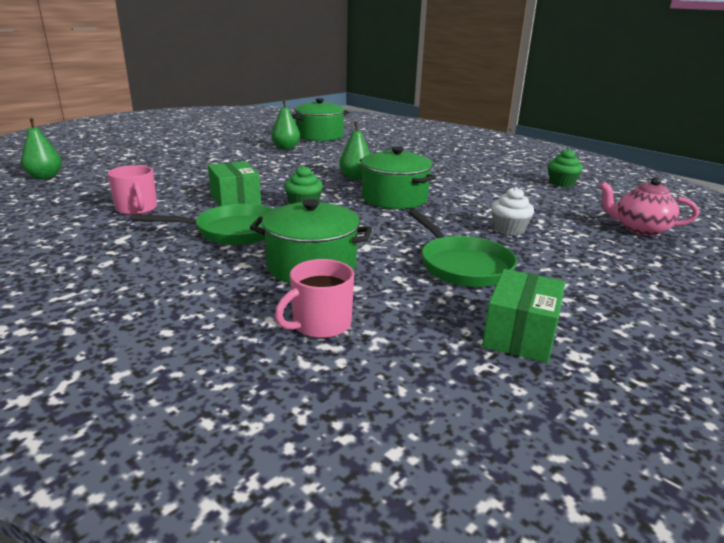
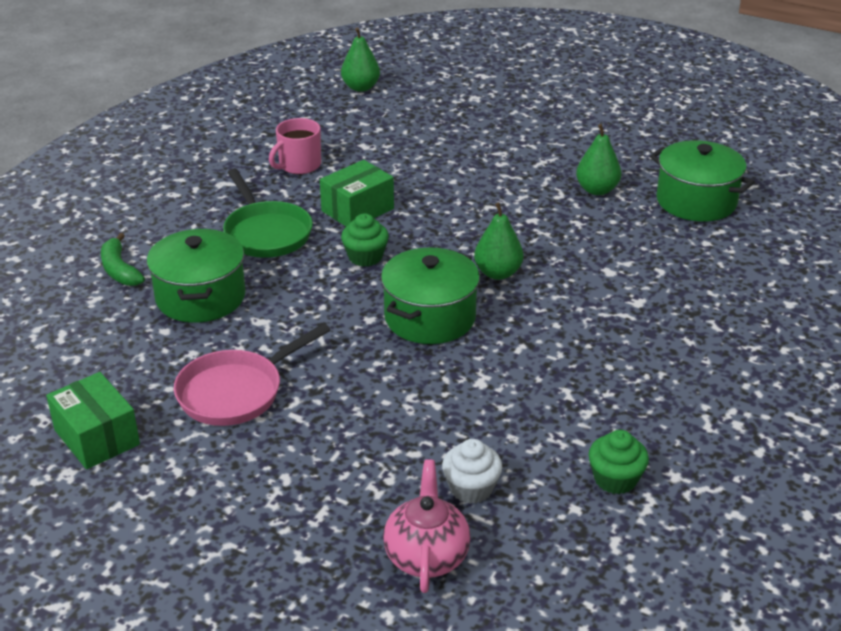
camera: 75 degrees right, 10 degrees up
pink mug [275,259,354,338] -> none
green pan [409,209,517,287] -> pink pan [174,323,330,426]
green box [482,269,565,363] -> green box turned 45 degrees clockwise [46,372,140,469]
white cupcake [491,187,534,235] -> white cupcake moved to [442,439,502,504]
none -> green banana [101,233,145,286]

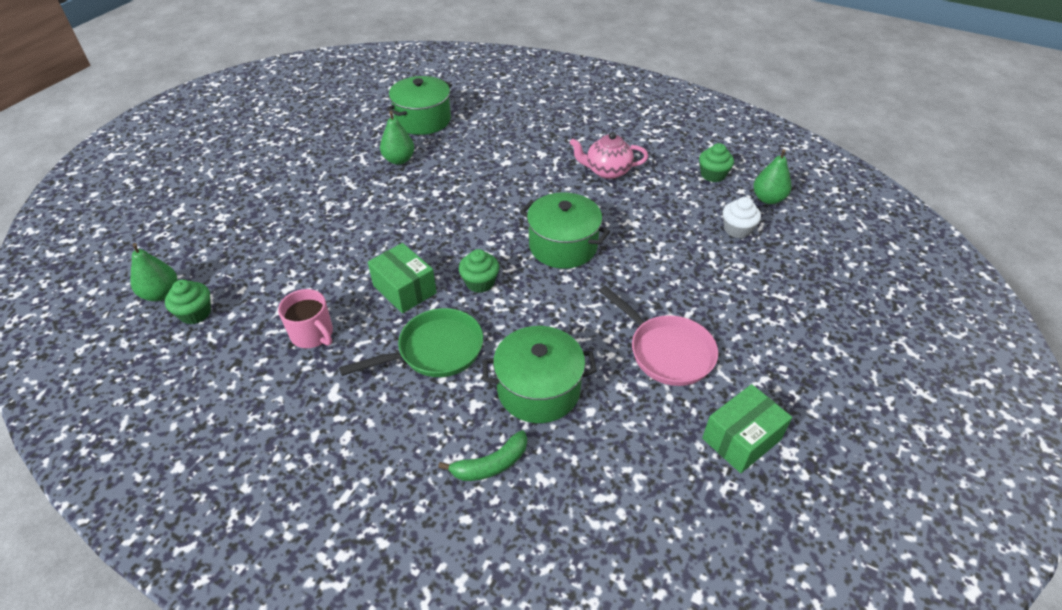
camera: 90 degrees left, 10 degrees up
pink teapot [383,459,471,593] -> pink teapot moved to [570,132,648,179]
green pear [474,202,524,280] -> green pear moved to [753,149,792,204]
none -> green cupcake [165,280,211,324]

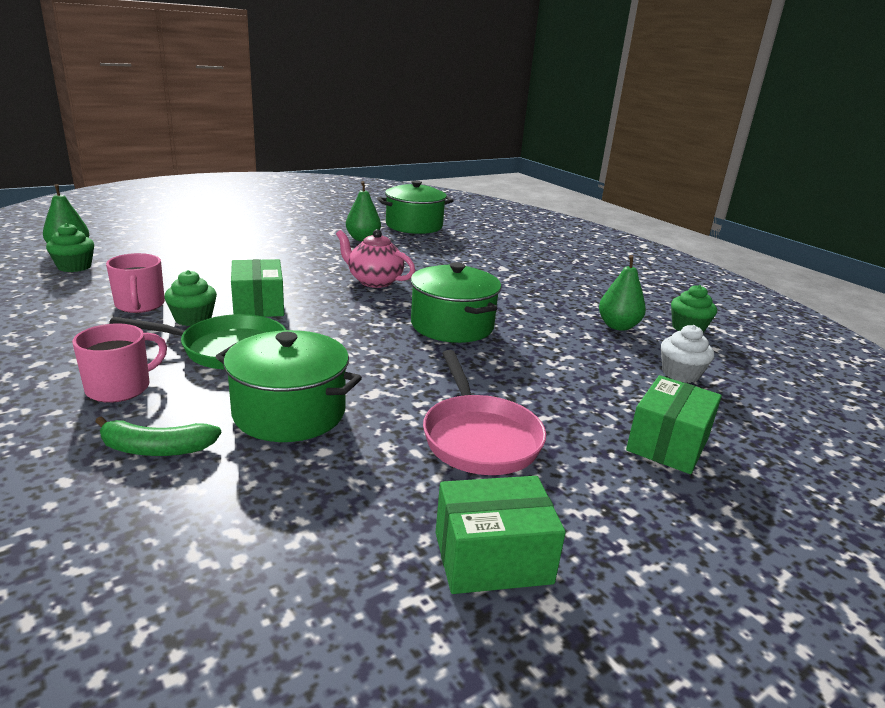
camera: 25 degrees right, 20 degrees down
green cupcake [459,249,499,293] -> green cupcake moved to [164,270,217,326]
pink teapot [570,132,648,179] -> pink teapot moved to [336,229,415,288]
green pear [753,149,792,204] -> green pear moved to [599,255,646,331]
none -> pink mug [72,323,167,403]
none -> green box [626,375,722,474]

